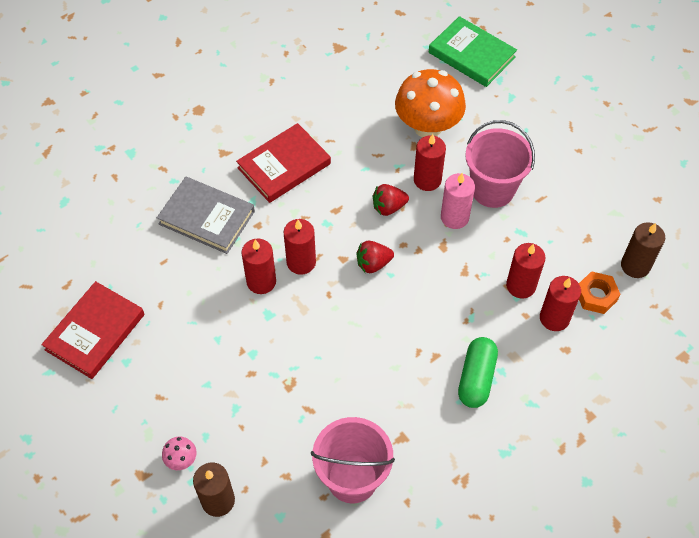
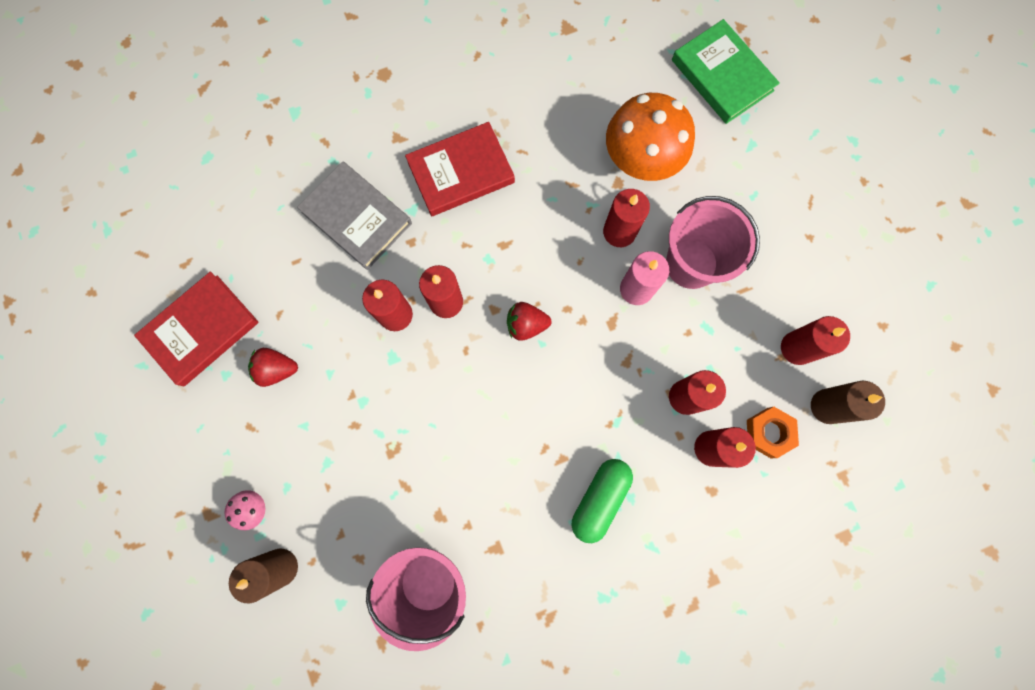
camera: 15 degrees right, 20 degrees up
red strawberry [373,184,409,216] -> red strawberry moved to [248,348,298,387]
none -> red candle [781,316,850,365]

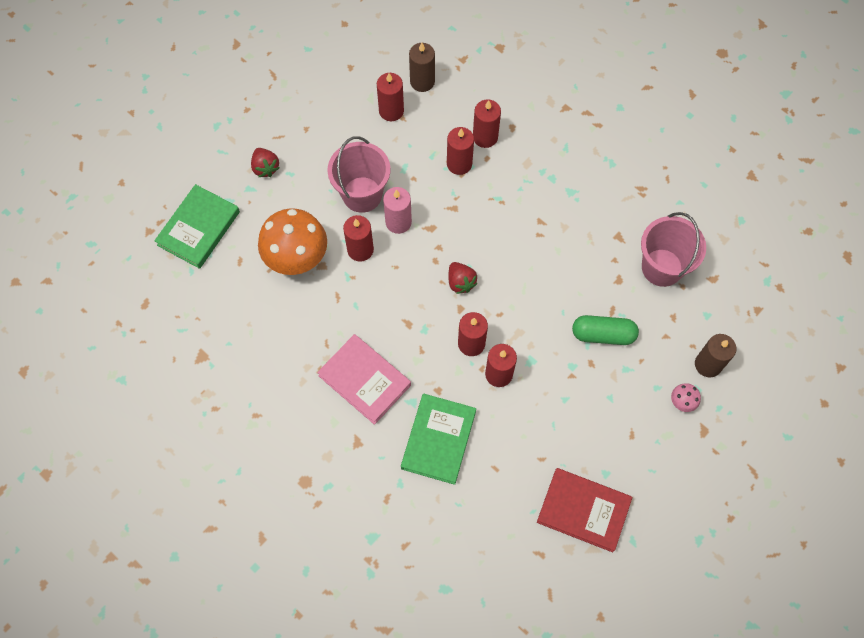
camera: 115 degrees left, 10 degrees down
red strawberry [248,348,298,387] -> red strawberry moved to [251,148,279,177]
grey book [297,162,412,270] -> green book [401,394,476,485]
red book [405,122,515,216] -> pink book [317,334,411,425]
green capsule [572,459,633,543] -> green capsule moved to [572,315,639,345]
orange nut [747,407,799,458] -> none

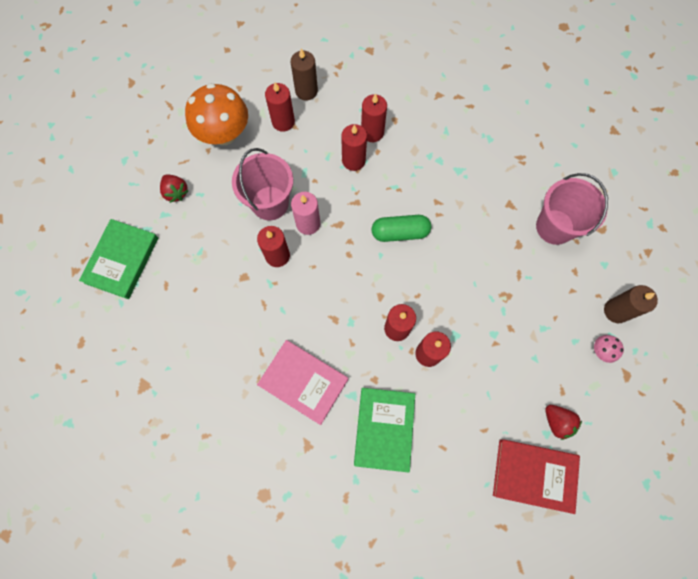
camera: 10 degrees left, 5 degrees up
orange mushroom [258,208,327,275] -> orange mushroom moved to [185,83,248,145]
red strawberry [448,262,478,294] -> red strawberry moved to [545,405,582,440]
green capsule [572,315,639,345] -> green capsule moved to [372,215,431,242]

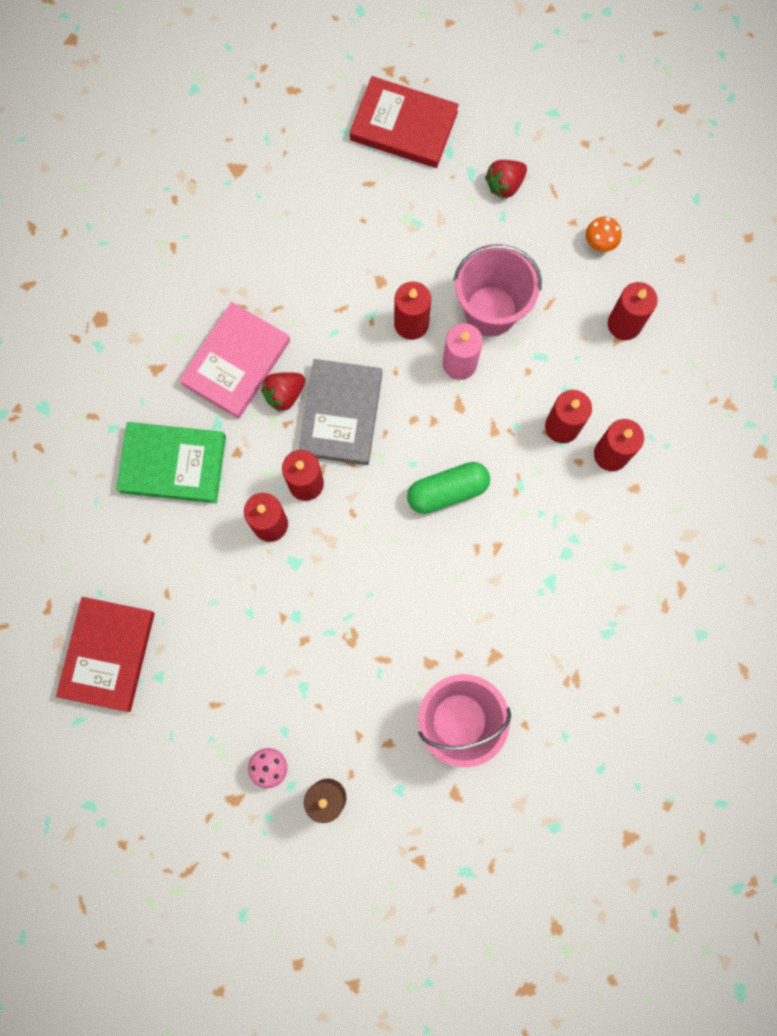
camera: 90 degrees right, 5 degrees up
green book [79,219,158,299] -> red book [350,76,459,168]
orange mushroom [185,83,248,145] -> orange mushroom [586,217,622,252], size x0.41
brown candle [291,48,318,100] -> none
green capsule [372,215,431,242] -> green capsule turned 75 degrees clockwise [407,462,490,514]
red strawberry [545,405,582,440] -> red strawberry moved to [261,372,305,412]
none -> grey book [299,359,382,465]

